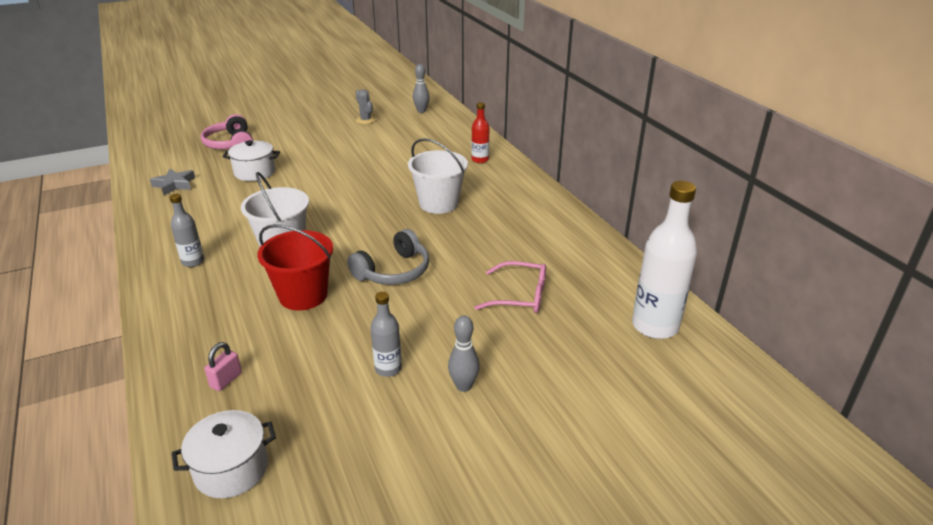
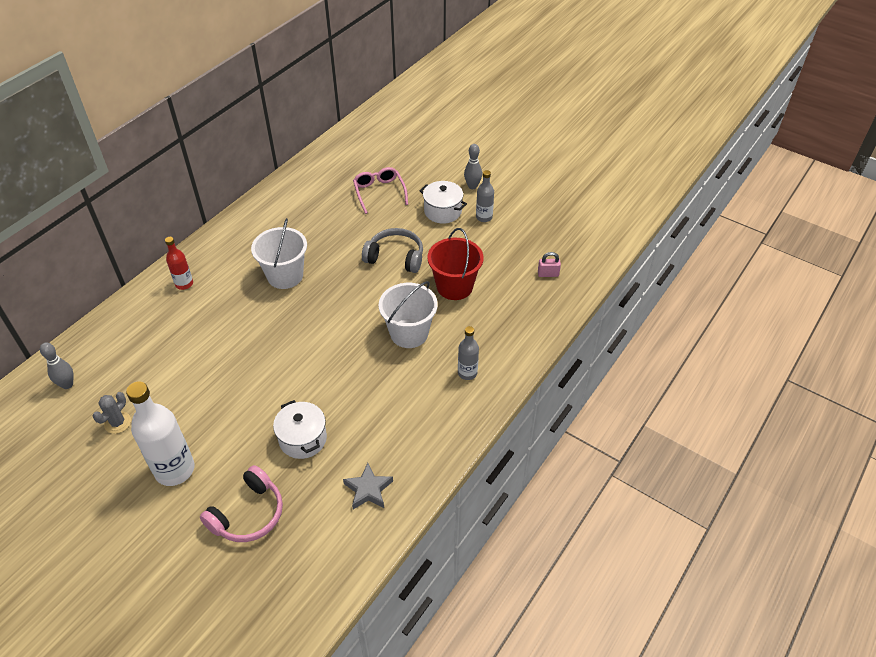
camera: 120 degrees left, 15 degrees up
white pot [172,410,276,498] -> white pot moved to [420,181,467,224]
white bottle [632,181,697,339] -> white bottle moved to [126,381,195,486]

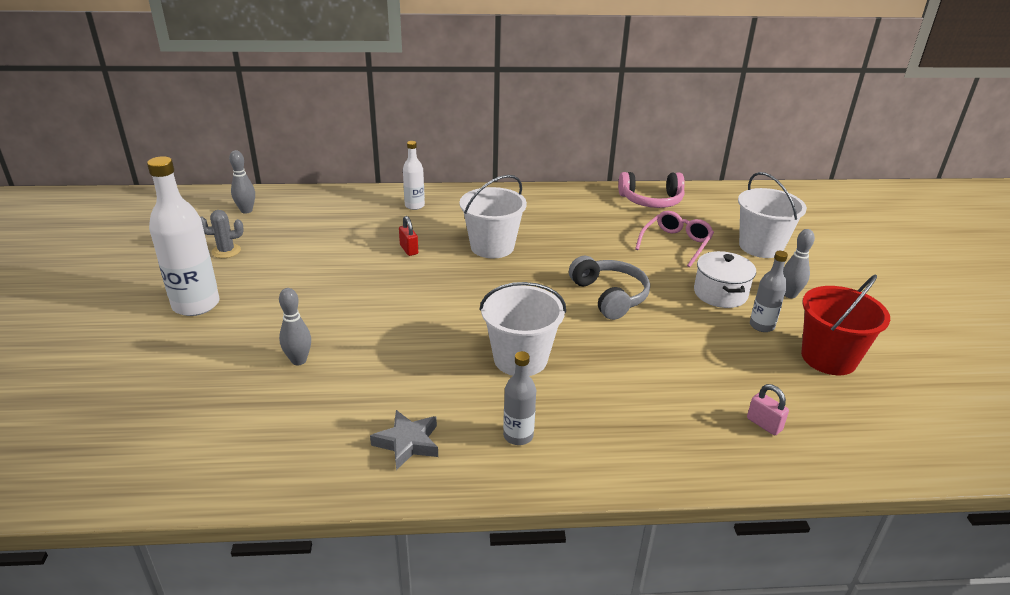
camera: 50 degrees right, 15 degrees down
red bottle [165,237,193,290] -> white bottle [403,141,425,210]
pink headphones [200,465,283,542] -> pink headphones moved to [618,172,685,208]
white pot [273,400,327,459] -> grey bowling pin [279,288,311,365]
grey star [343,463,393,510] -> grey star moved to [370,410,438,470]
red bucket [427,228,484,300] -> red bucket moved to [801,274,890,375]
none -> red padlock [399,216,418,256]
none -> white bucket [738,172,807,258]

